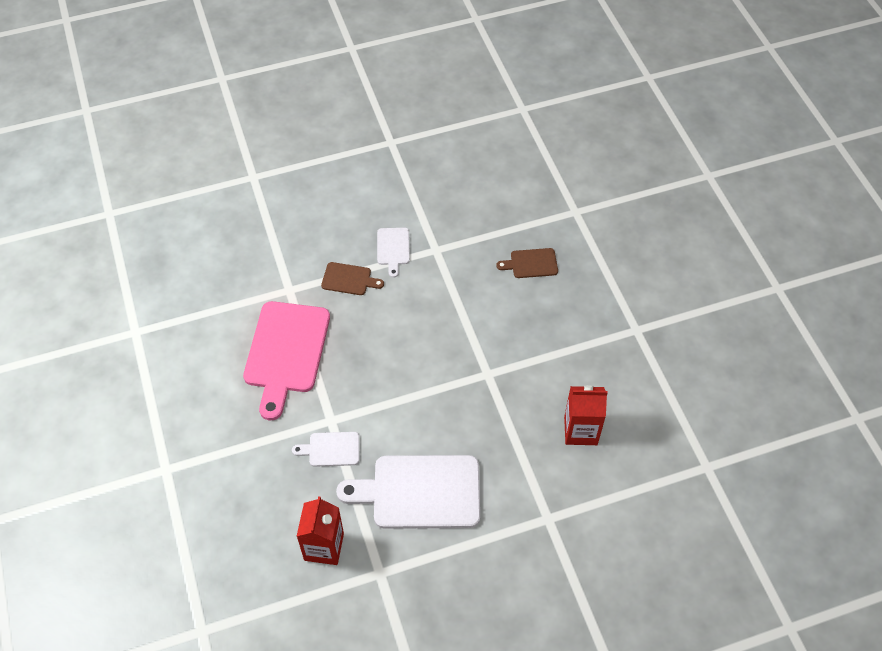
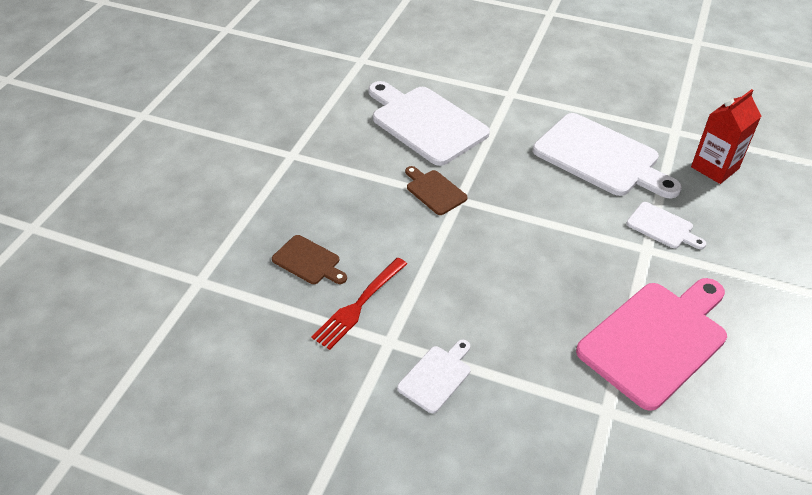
camera: 140 degrees left, 10 degrees down
brown cutting board [321,262,384,295] -> brown cutting board moved to [405,166,468,215]
red carton [564,385,608,445] -> white cutting board [368,81,490,166]
none -> red fork [311,258,407,350]

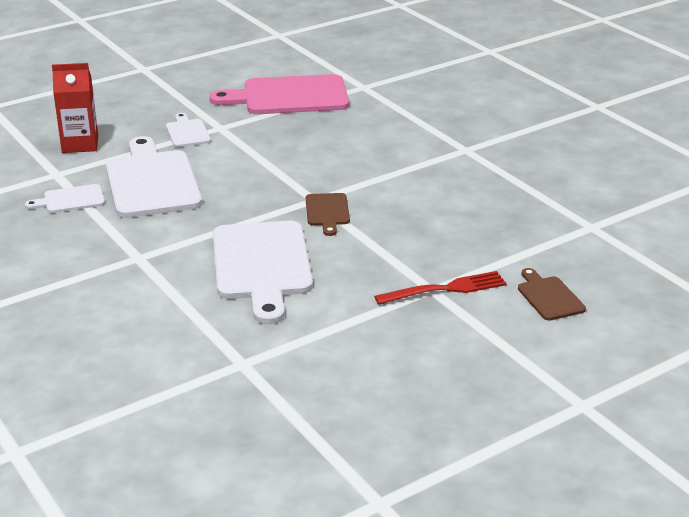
camera: 145 degrees left, 15 degrees down
brown cutting board [272,235,347,284] -> brown cutting board moved to [518,268,586,321]
red fork [311,258,407,350] -> red fork moved to [374,271,507,305]
white cutting board [397,340,470,413] -> white cutting board moved to [25,184,105,213]

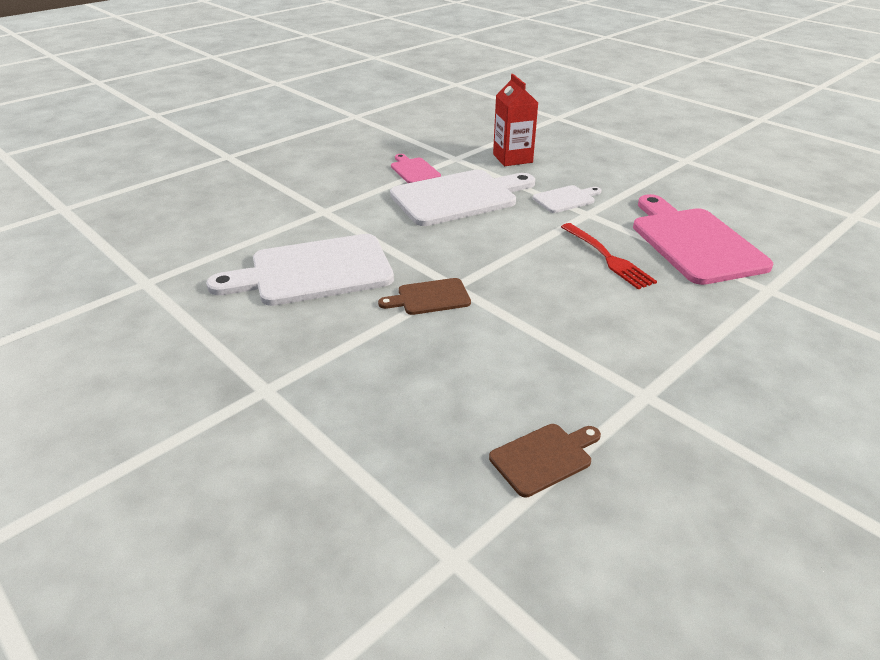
camera: 80 degrees right, 5 degrees up
white cutting board [25,184,105,213] -> pink cutting board [391,154,441,183]
red fork [374,271,507,305] -> red fork moved to [561,223,657,289]
brown cutting board [518,268,586,321] -> brown cutting board moved to [489,424,601,497]

